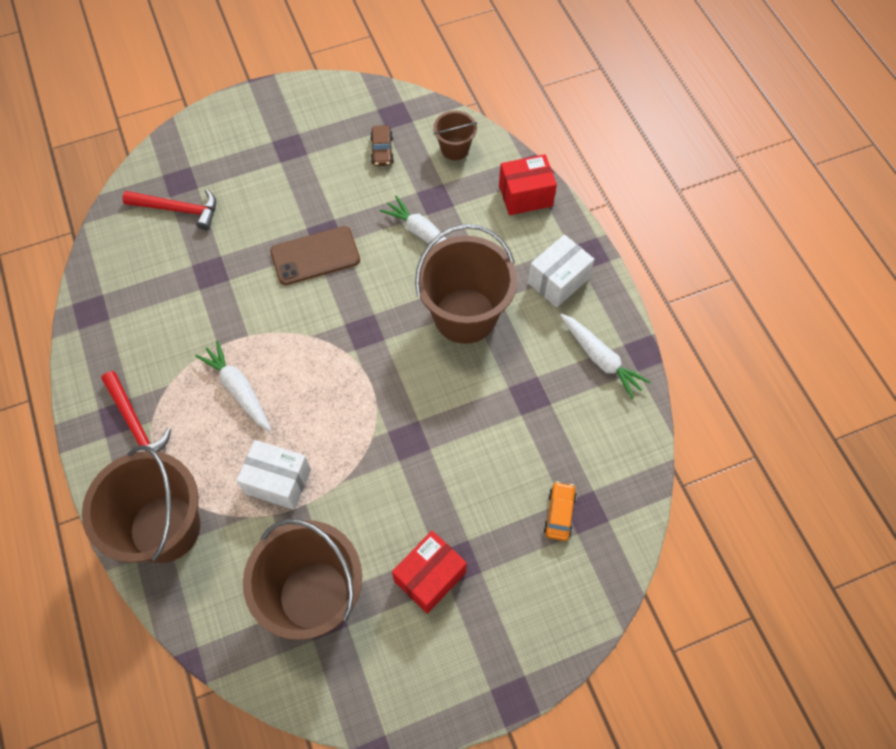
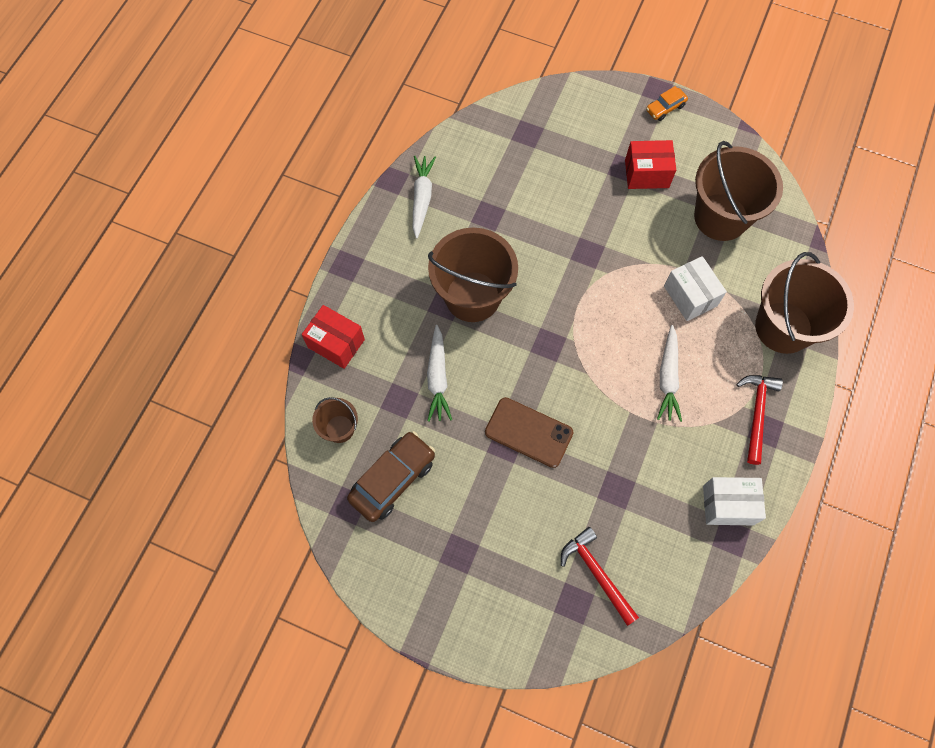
camera: 135 degrees left, 5 degrees up
brown car [370,125,394,166] -> brown car [347,431,435,522], size x1.88
white box [528,234,595,307] -> white box moved to [703,477,766,525]
orange car [544,481,577,541] -> orange car moved to [646,86,688,121]

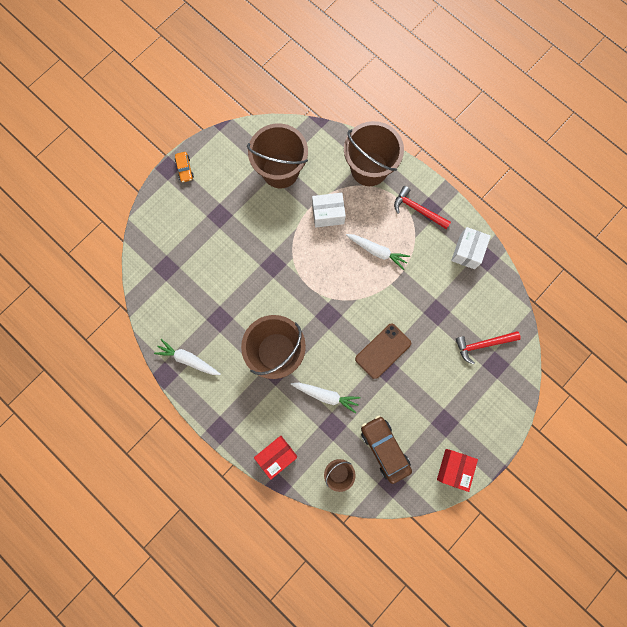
camera: 70 degrees left, 10 degrees up
red box [625,140,676,189] -> red box moved to [437,449,478,492]

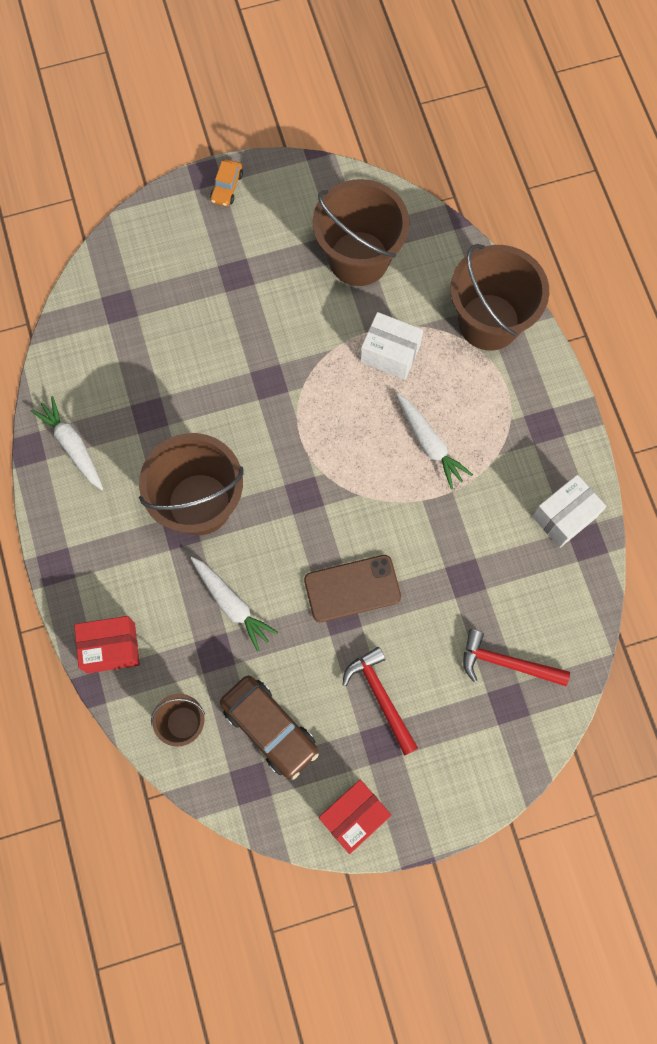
camera: 30 degrees right, 5 degrees down
brown car [361,416,412,484] -> brown car turned 135 degrees clockwise [220,676,319,780]
red hammer [394,186,451,229] -> red hammer moved to [342,647,418,756]

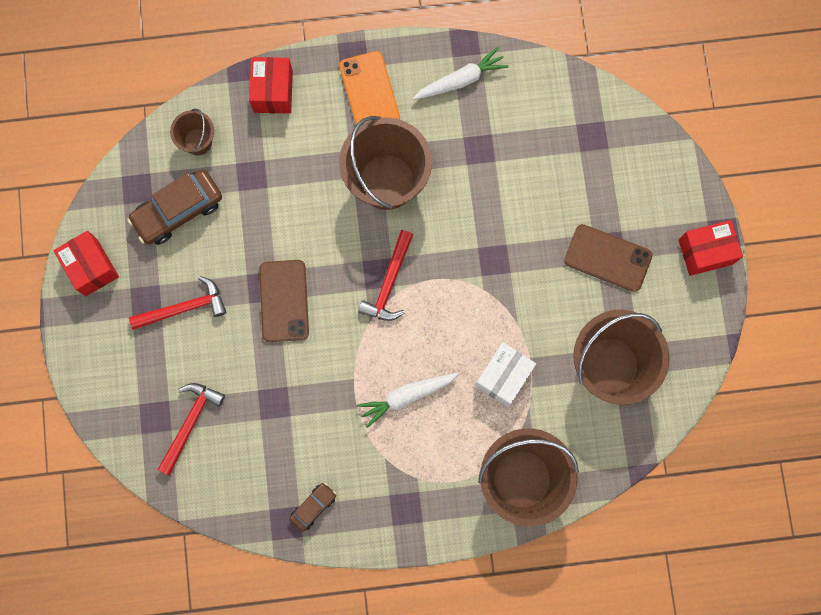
camera: 100 degrees right, 5 degrees up
white carrot [191,557,278,652] -> none
orange car [210,159,243,206] -> red box [678,220,743,276]
white box [532,475,607,548] -> brown car [289,483,336,532]
none -> orange phone [339,51,400,124]
none -> red hammer [358,230,413,321]
none -> brown phone [564,224,652,292]

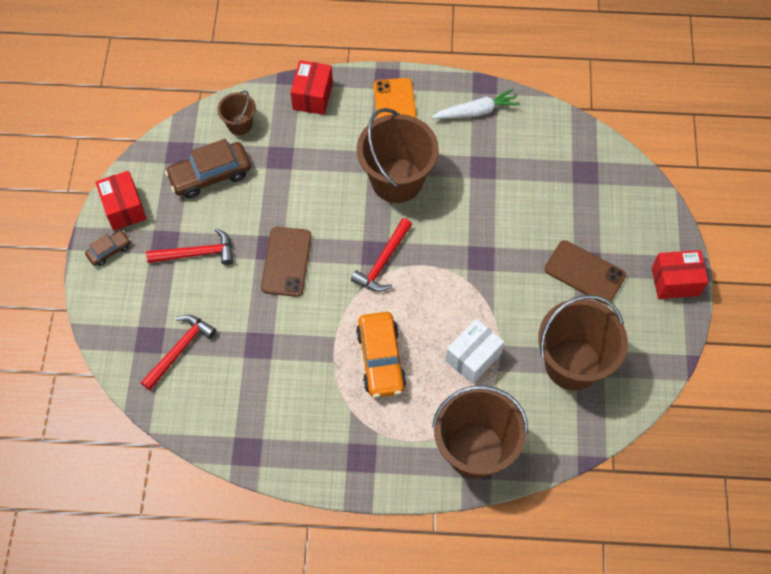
camera: 10 degrees right, 15 degrees down
brown car [289,483,336,532] -> brown car moved to [85,230,131,266]
white carrot [357,373,459,428] -> orange car [356,312,406,398]

